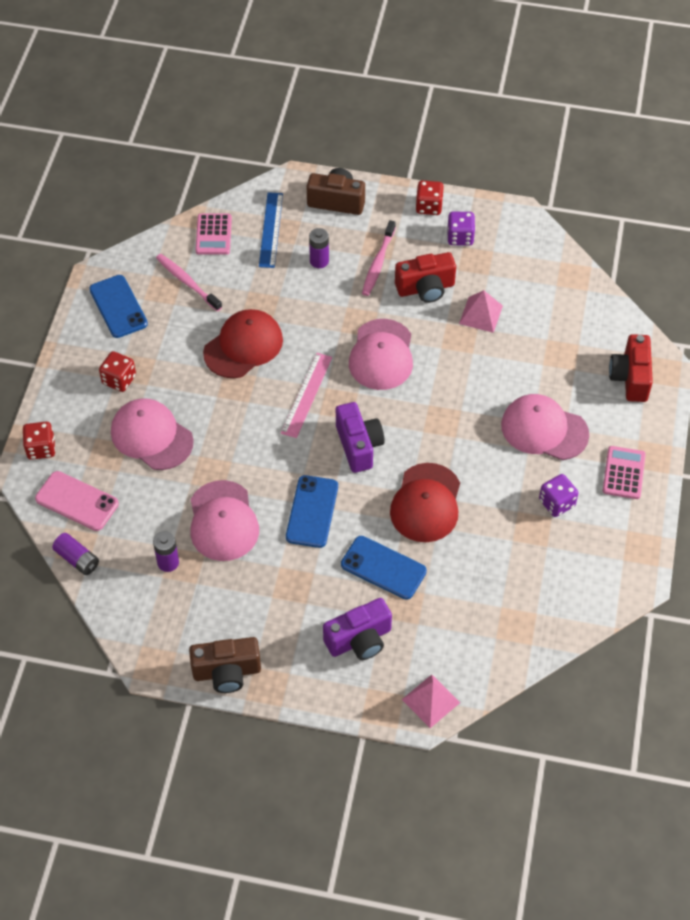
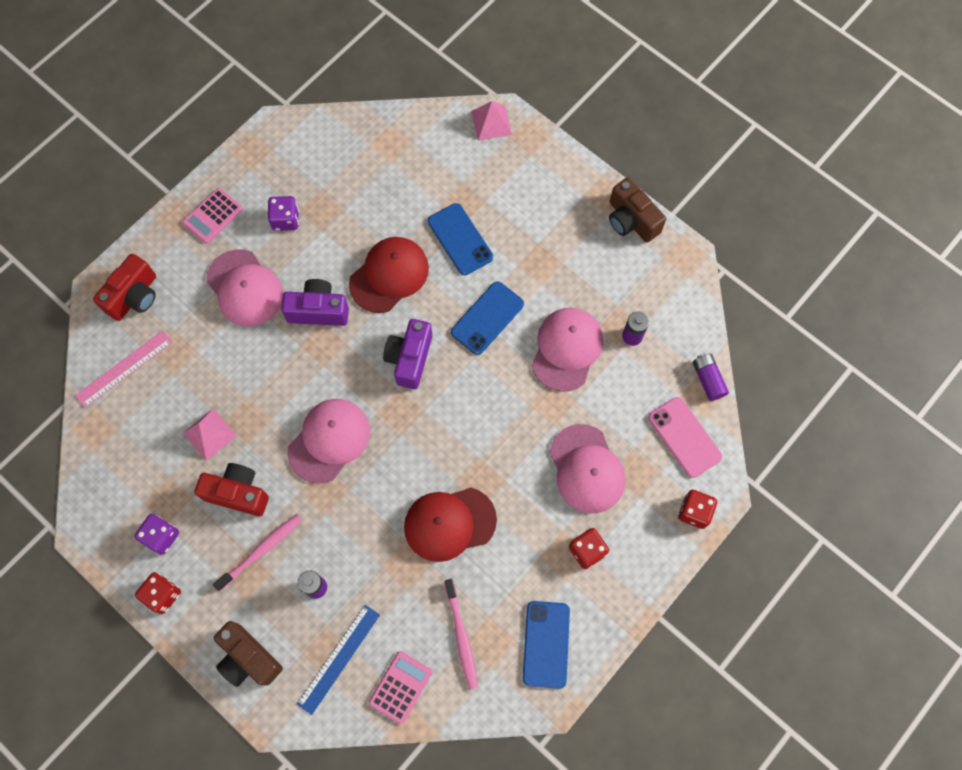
camera: 150 degrees left, 15 degrees up
brown camera [189,637,261,693] -> brown camera turned 150 degrees counterclockwise [609,177,666,243]
pink ruler [281,353,332,438] -> pink ruler moved to [75,330,173,408]
purple camera [323,598,392,660] -> purple camera moved to [281,279,349,326]

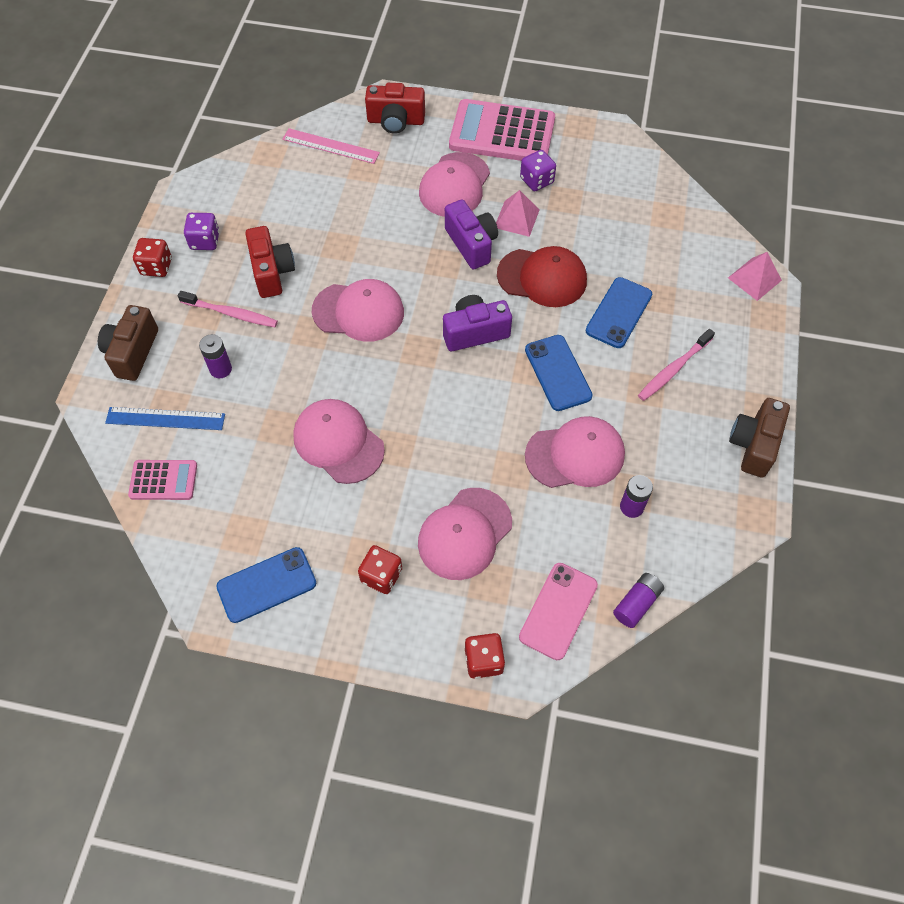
camera: 60 degrees right, 10 degrees down
pink calculator [183,188,243,244] -> pink calculator [449,99,555,161], size x1.93
pink pyramid [183,408,237,461] -> pink pyramid moved to [496,190,539,237]
red cap [404,488,497,562] -> pink cap [293,399,385,484]
pink toothbrush [445,579,478,689] -> pink toothbrush moved to [638,329,715,401]
blue phone [451,281,524,355] -> blue phone turned 60 degrees clockwise [525,335,593,411]

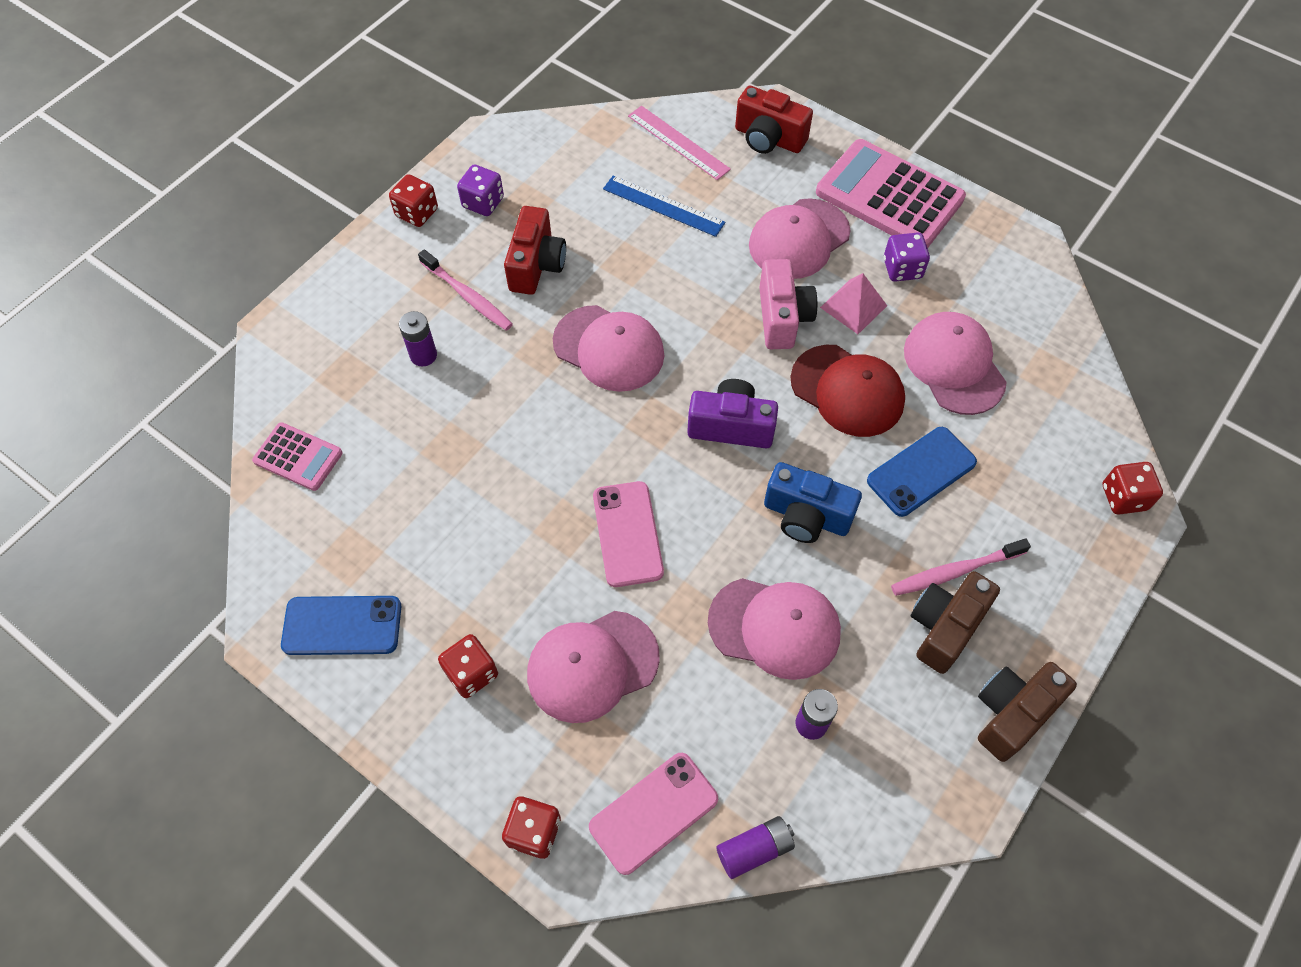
camera: 25 degrees right, 0 degrees up
brown camera [98,305,158,381] -> brown camera moved to [911,571,1000,674]
blue ruler [105,407,225,430] -> blue ruler moved to [603,175,725,237]
pink cap [293,399,385,484] -> pink cap moved to [904,312,1007,415]
purple camera [445,200,498,269] -> pink camera [759,259,817,349]
blue phone [525,335,593,411] -> blue camera [764,462,862,543]
pink pyramid [728,252,782,301] -> red dice [1102,462,1163,515]
none -> pink phone [593,481,664,587]

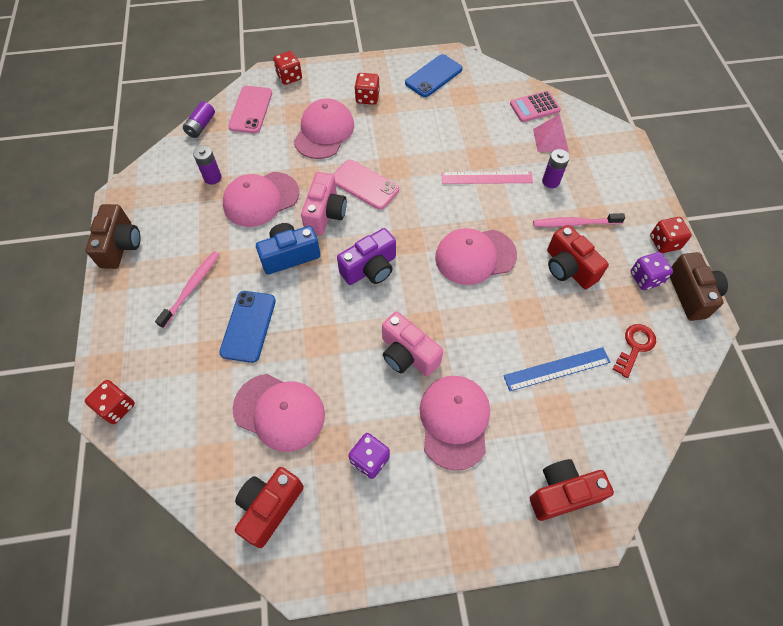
camera: 135 degrees right, 0 degrees up
pink ruler [628,106,731,180] -> pink ruler moved to [441,171,533,184]
red cap [790,345,905,437] -> none
pink calculator [816,139,966,248] -> none
pink pyramid [820,273,887,334] -> pink pyramid moved to [533,114,569,152]
brown camera [911,571,1000,674] -> brown camera moved to [670,252,728,321]
none -> red camera [235,467,304,548]
none -> pink camera [301,172,347,235]
none -> red key [613,324,656,378]

